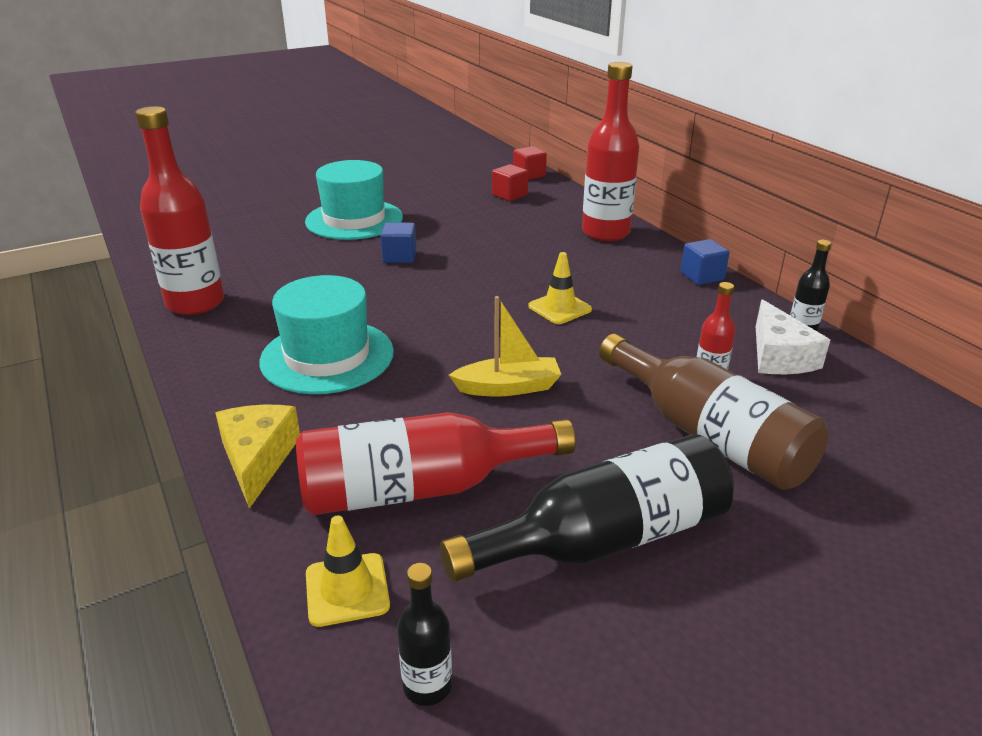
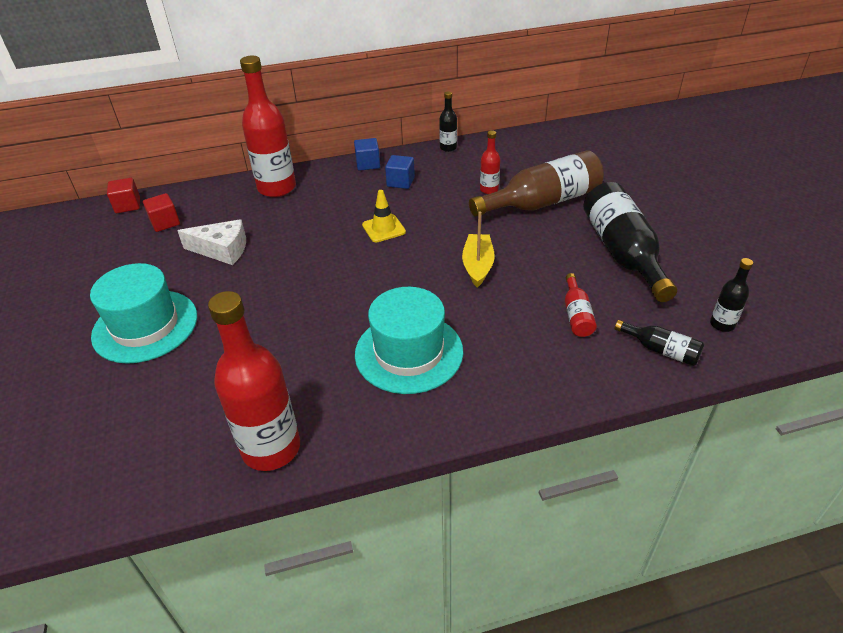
camera: 75 degrees left, 10 degrees up
yellow cheese [215,405,300,509] -> none
red bottle [296,412,576,515] -> red bottle [565,273,597,337], size x0.47
yellow traffic cone [306,516,390,627] -> black bottle [615,320,704,366]
blue cube [380,223,417,263] -> blue cube moved to [385,155,415,189]
white cheese [756,299,830,374] -> white cheese moved to [177,219,246,265]

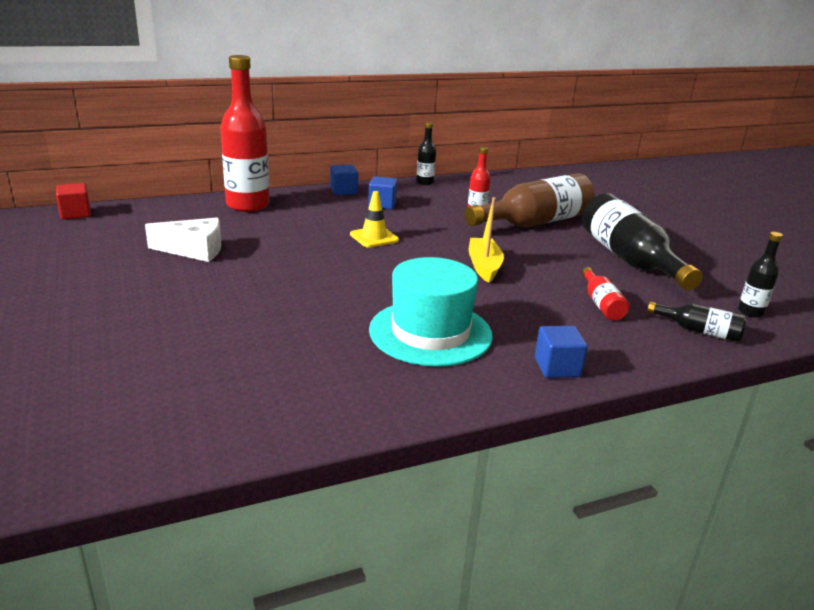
camera: 10 degrees left, 15 degrees down
turquoise hat [90,263,197,364] -> none
red cube [143,193,180,232] -> none
red bottle [208,291,300,471] -> none
none -> blue cube [535,326,587,378]

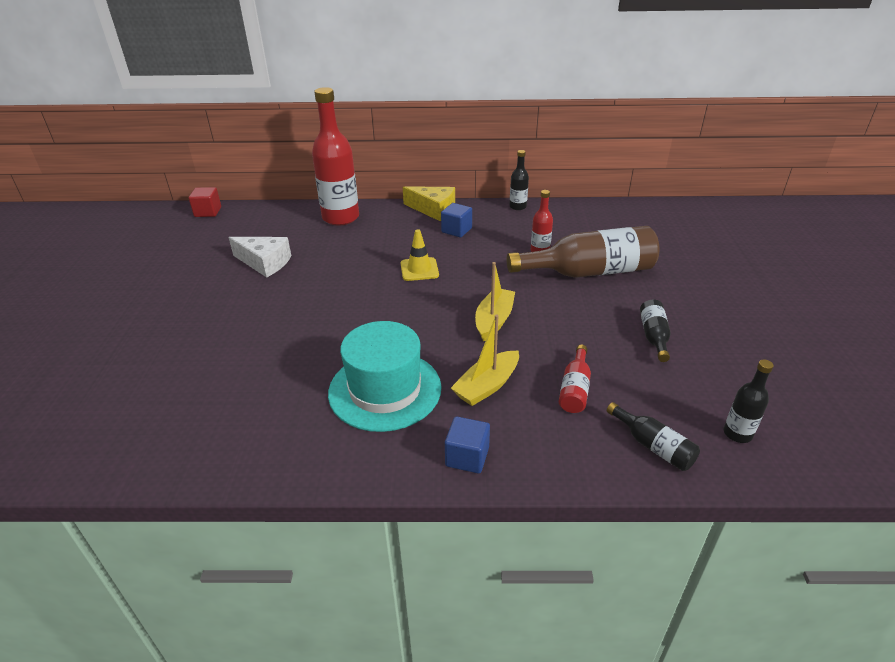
camera: 25 degrees right, 10 degrees up
blue cube [330,165,358,195] -> yellow cheese [403,186,455,221]
black bottle [582,193,703,290] -> black bottle [640,299,671,362], size x0.47
none -> yellow boat [451,314,519,406]

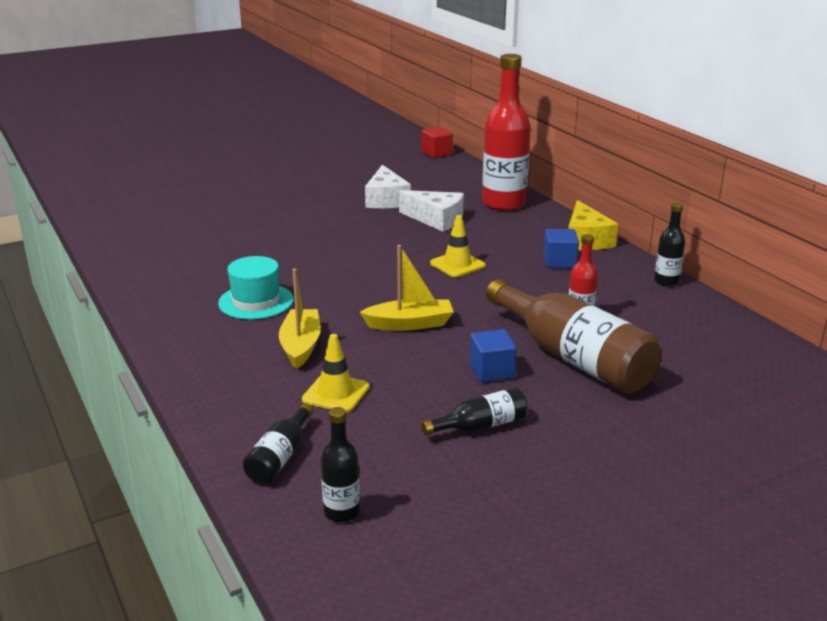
camera: 60 degrees right, 10 degrees down
turquoise hat [328,321,442,432] -> turquoise hat [218,256,294,320], size x0.66
blue cube [445,416,490,473] -> blue cube moved to [470,329,517,382]
yellow boat [451,314,519,406] -> yellow boat turned 75 degrees clockwise [279,268,321,369]
red bottle [559,345,591,413] -> yellow traffic cone [302,334,369,412]
none -> white cheese [399,190,464,232]

